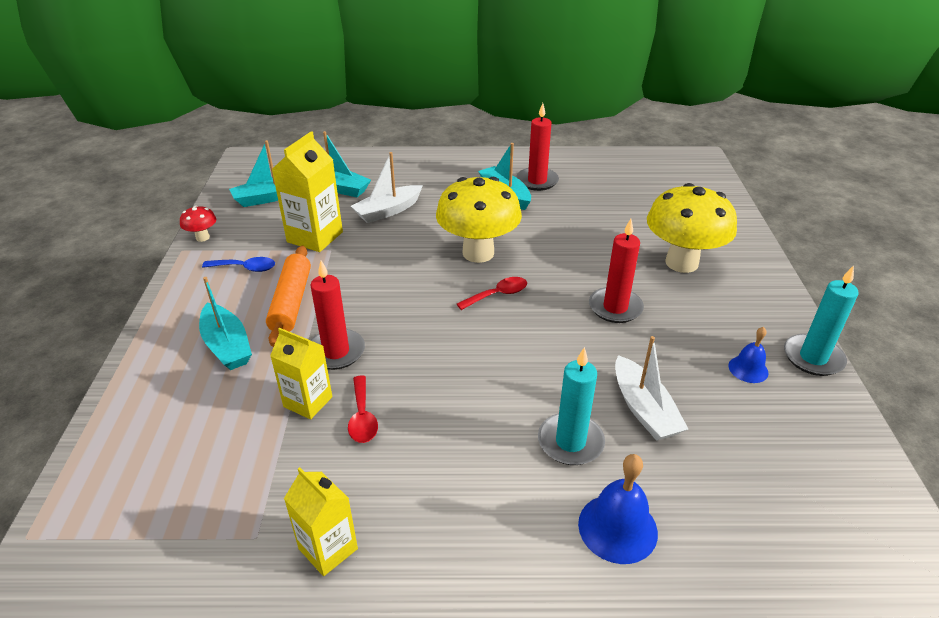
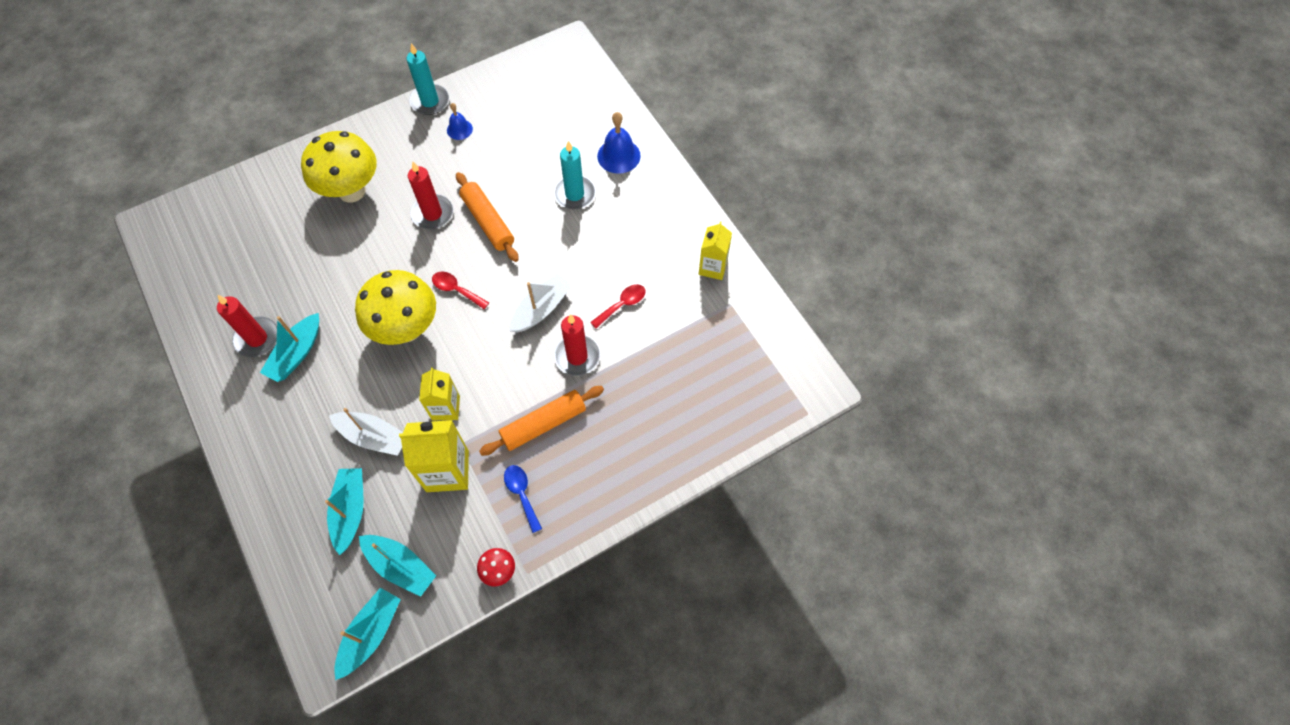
camera: 120 degrees left, 25 degrees up
turquoise boat [199,277,252,370] -> turquoise boat moved to [334,588,401,680]
yellow carton [270,328,332,420] -> yellow carton moved to [419,367,460,420]
white boat [615,336,688,441] -> white boat moved to [510,273,572,333]
none -> orange rolling pin [456,172,519,262]

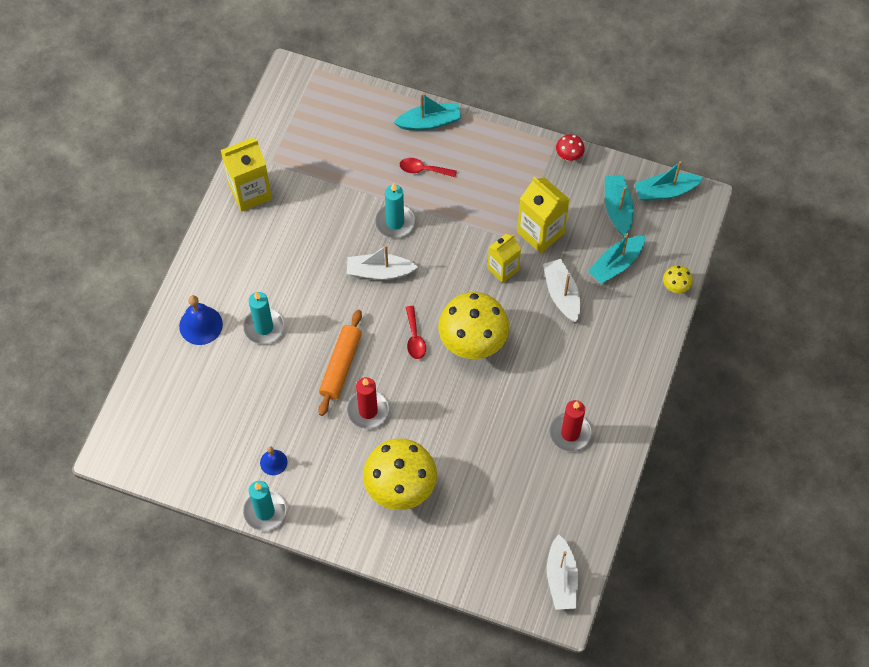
camera: 130 degrees left, 0 degrees up
turquoise boat [260,313,319,382] -> turquoise boat moved to [393,93,462,131]
orange rolling pin [479,386,604,456] -> none
blue spoon [504,465,542,533] -> none
red candle [554,314,600,376] -> turquoise candle [375,183,415,238]
red spoon [590,284,646,328] -> red spoon moved to [400,158,457,177]
yellow carton [699,221,732,280] -> yellow carton [221,138,272,212], size x1.52
none -> white boat [547,534,578,610]
none -> yellow mushroom [663,265,693,293]

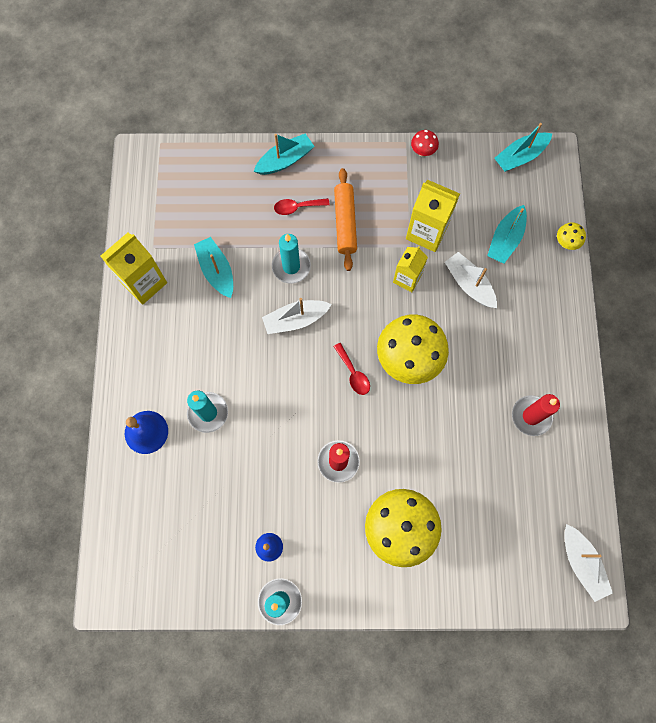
camera: 20 degrees left, 10 degrees up
orange rolling pin [318,310,362,416] -> orange rolling pin moved to [334,168,357,271]
turquoise boat [605,175,634,236] -> turquoise boat moved to [194,237,233,298]

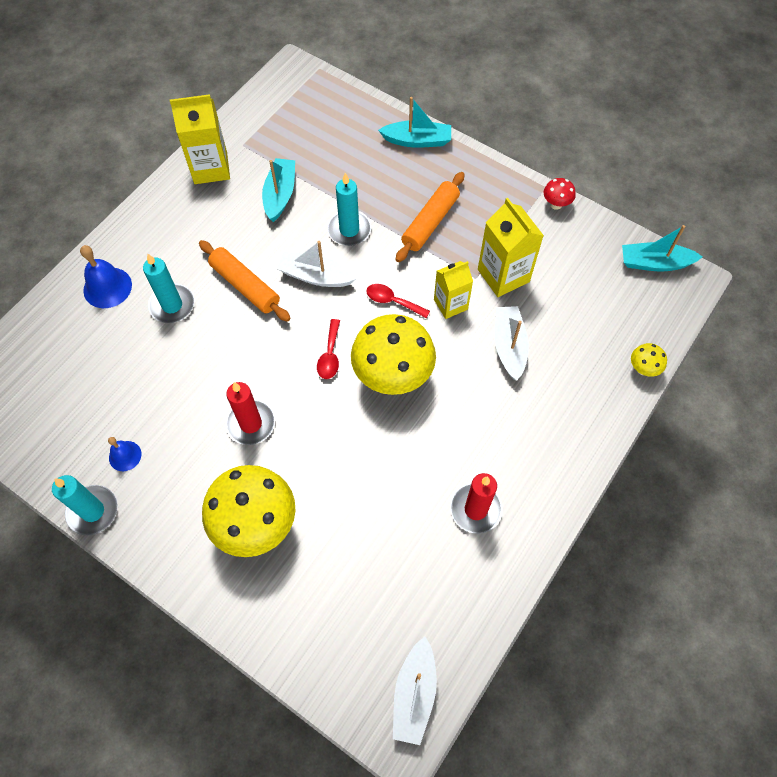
camera: 35 degrees right, 10 degrees down
red spoon [274,198,330,215] -> red spoon moved to [366,284,430,318]
turquoise boat [487,205,527,264] -> none
none -> orange rolling pin [199,240,291,322]

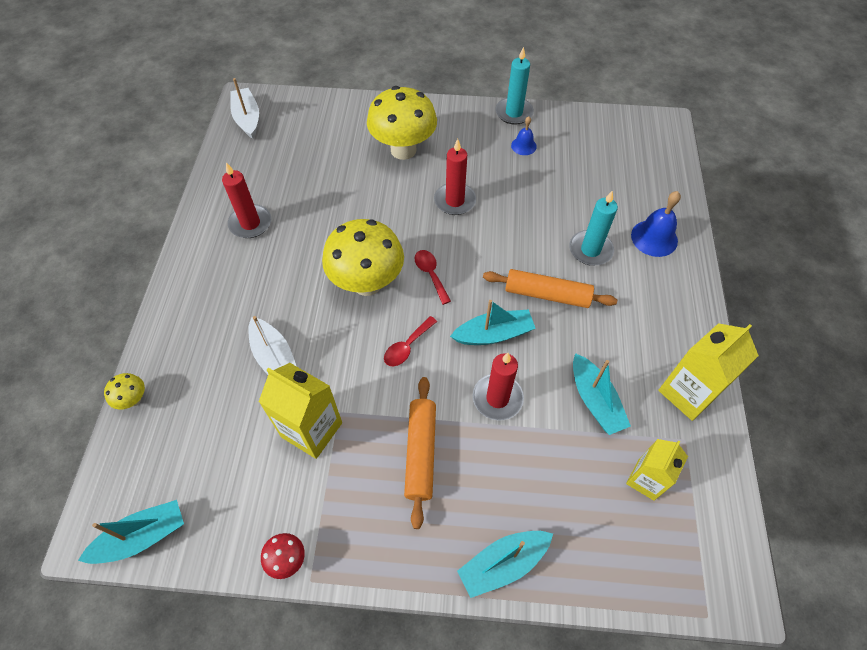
camera: 150 degrees right, 5 degrees down
white boat [277,241,356,287] -> turquoise boat [450,300,536,345]
turquoise candle [327,173,371,246] -> red candle [473,353,524,420]
red spoon [366,284,430,318] -> red spoon turned 135 degrees clockwise [384,316,437,366]
yellow carton [434,261,473,319] -> yellow carton moved to [626,439,688,501]

